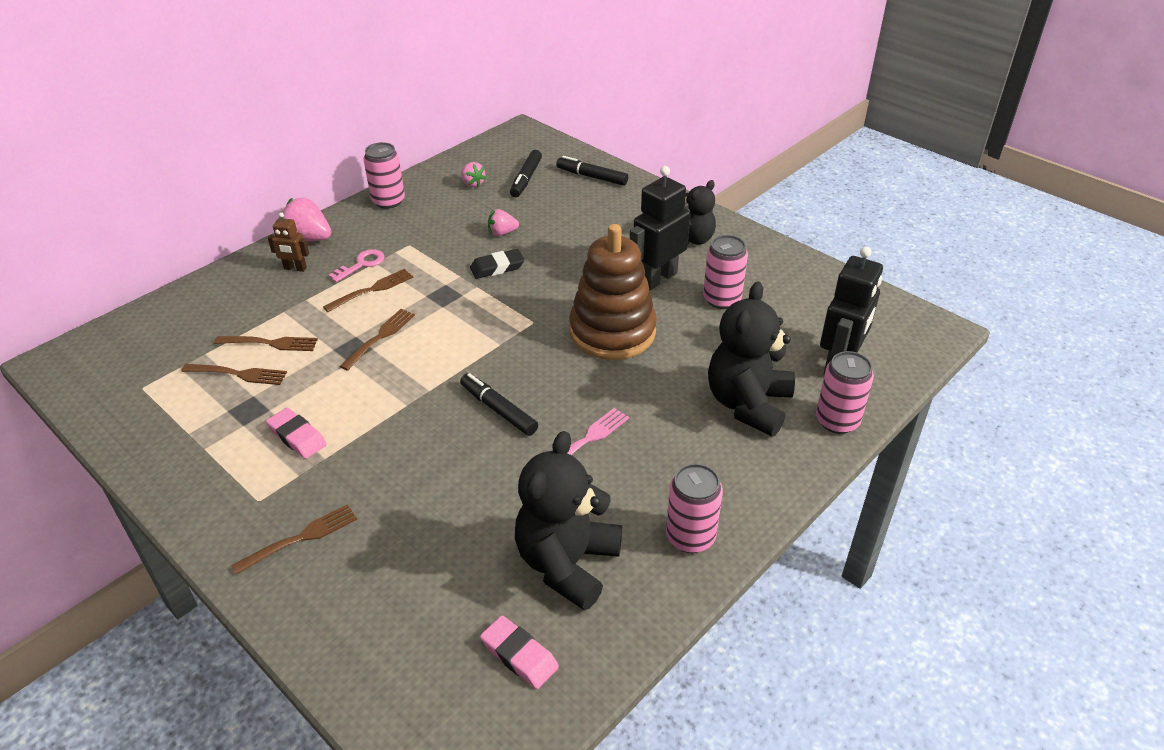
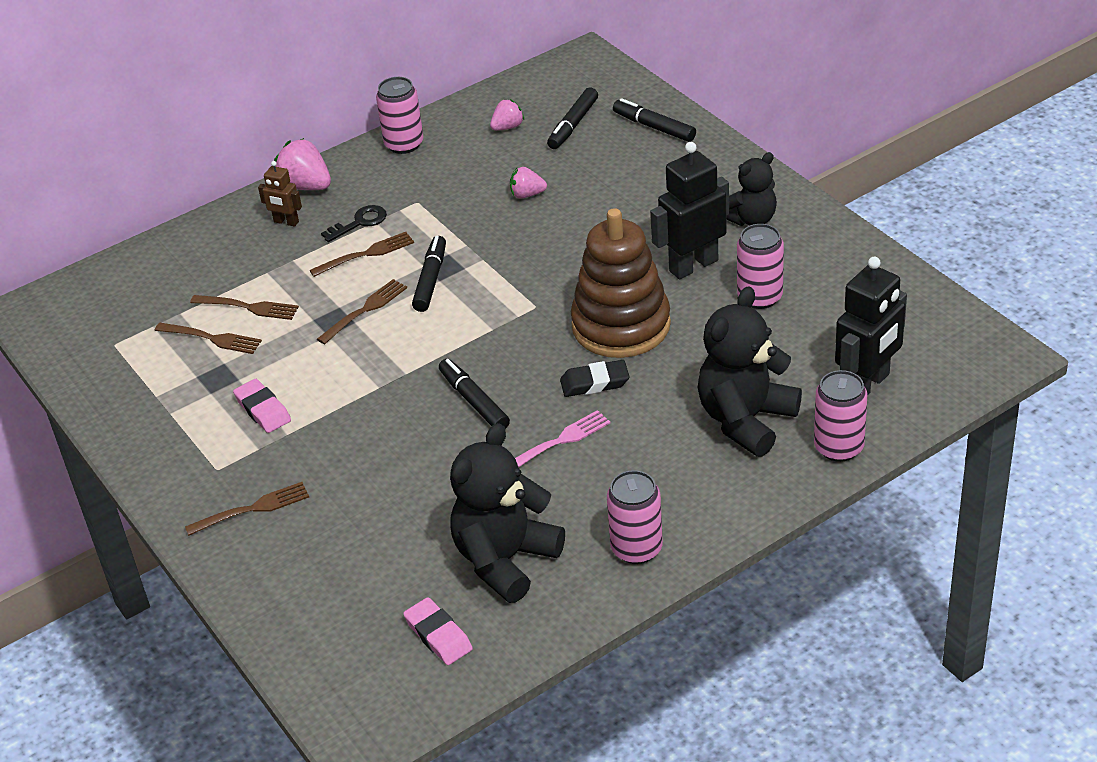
camera: 15 degrees right, 0 degrees up
pink key [329,249,385,282] -> black key [321,205,387,242]
pink strawberry [461,162,486,187] -> pink strawberry turned 105 degrees counterclockwise [490,99,524,131]
black eraser [470,249,525,279] -> black eraser moved to [560,360,629,397]
none -> black marker [412,236,446,312]

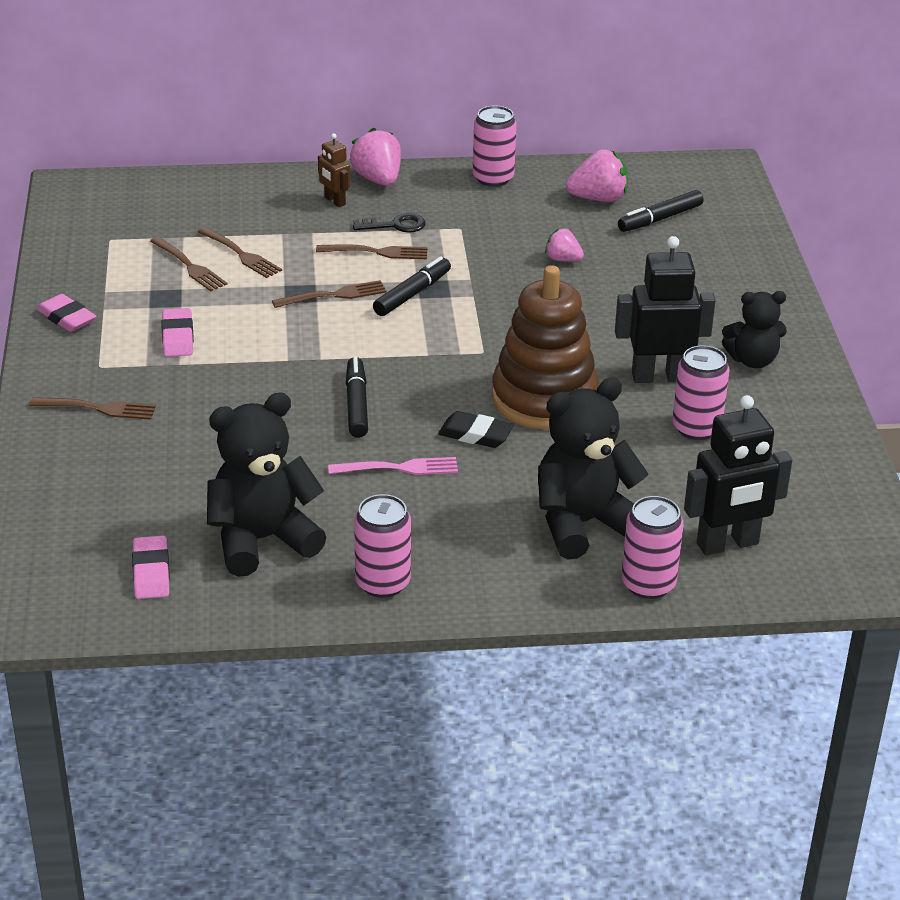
camera: 25 degrees right, 5 degrees down
pink strawberry [490,99,524,131] -> pink strawberry [566,149,628,202], size x1.65
black marker [613,98,696,142] -> none
none -> pink eraser [37,294,96,332]

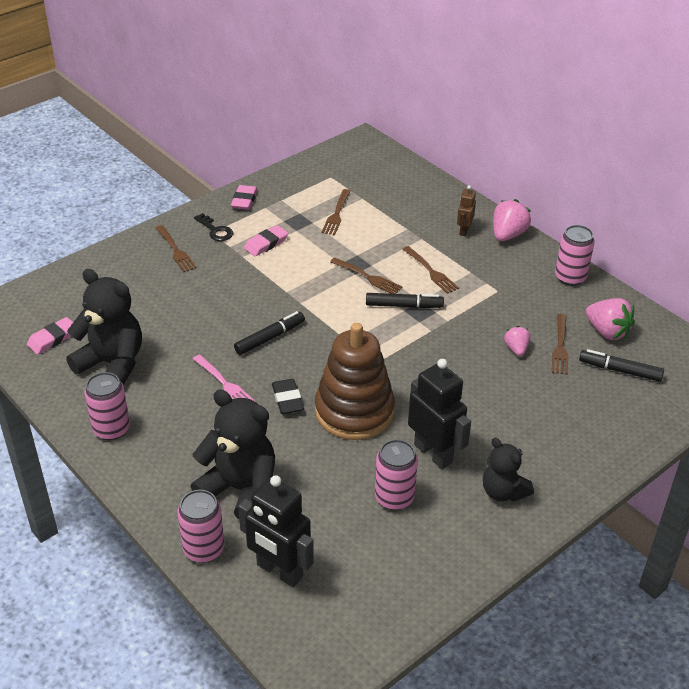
camera: 55 degrees right, 5 degrees up
brown fork [198,227,282,278] -> brown fork moved to [552,314,569,375]
black key [353,213,425,233] -> black key moved to [194,213,233,241]

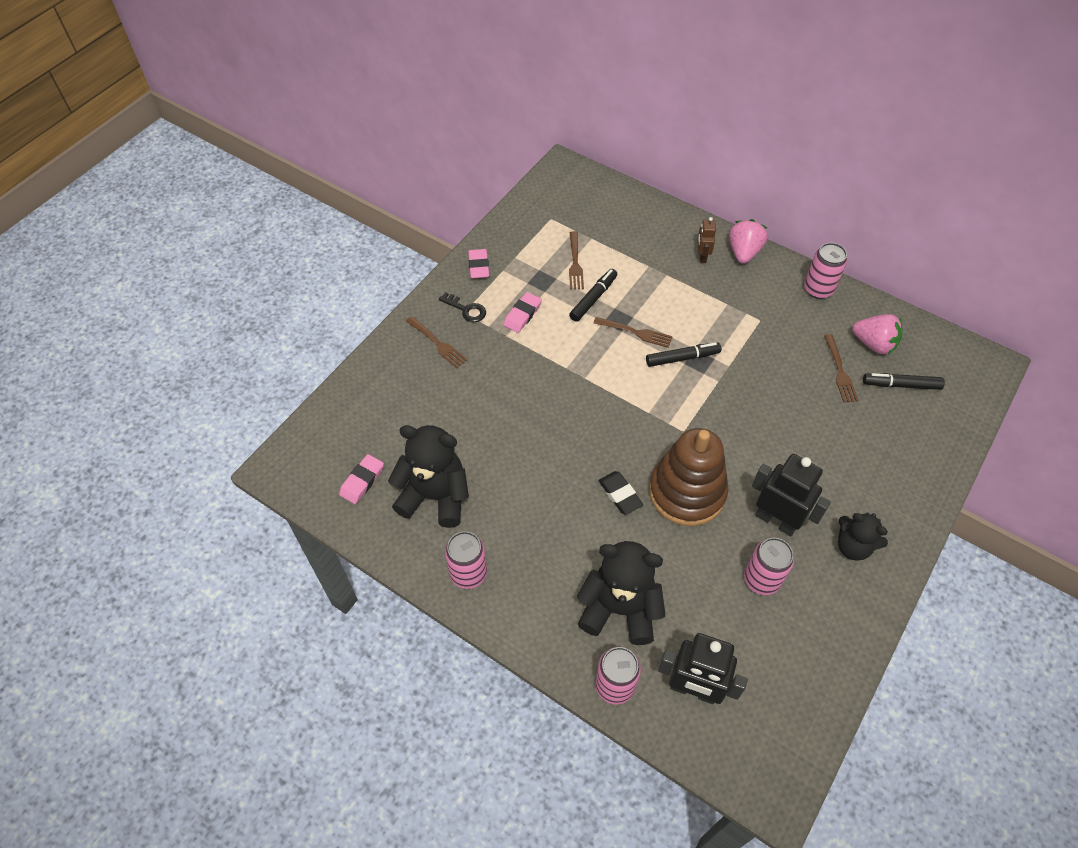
camera: 15 degrees left, 15 degrees up
pink fork [193,354,256,402] -> none
black marker [234,311,305,355] -> black marker moved to [569,269,617,322]
brown fork [402,246,459,294] -> none
pink strawberry [504,326,530,356] -> none

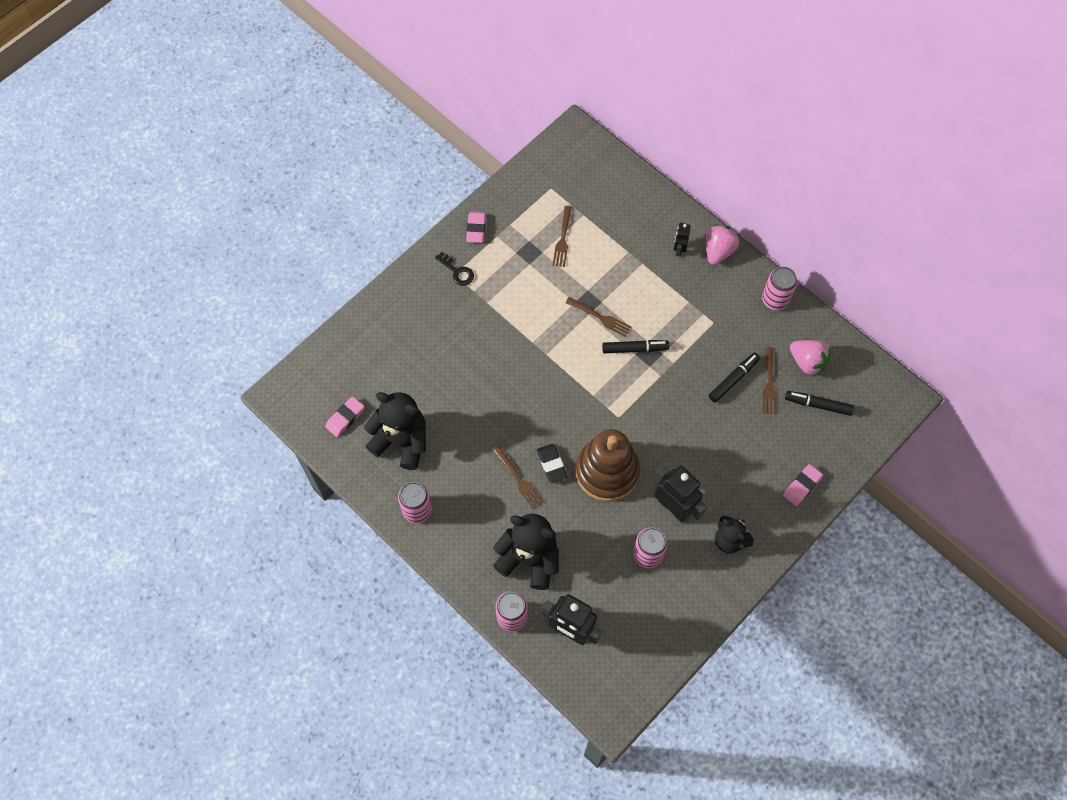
camera: 10 degrees right, 10 degrees up
brown fork [406,316,467,368] -> brown fork moved to [493,446,544,509]
pink eraser [503,292,542,333] -> pink eraser moved to [783,464,823,506]
black marker [569,269,617,322] -> black marker moved to [709,353,760,403]
brown robot [697,217,716,263] -> black robot [674,223,691,257]

